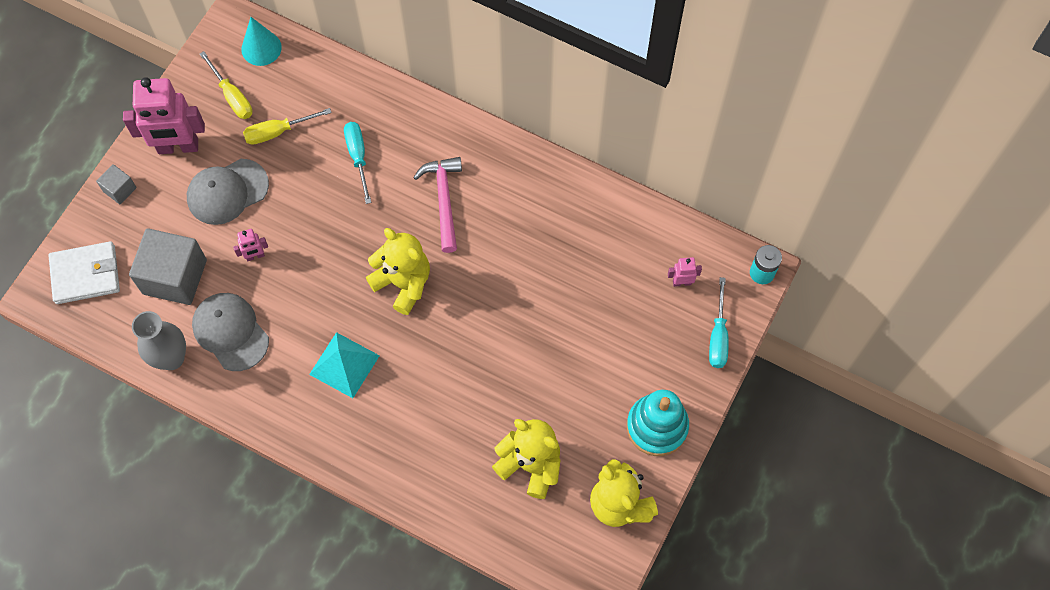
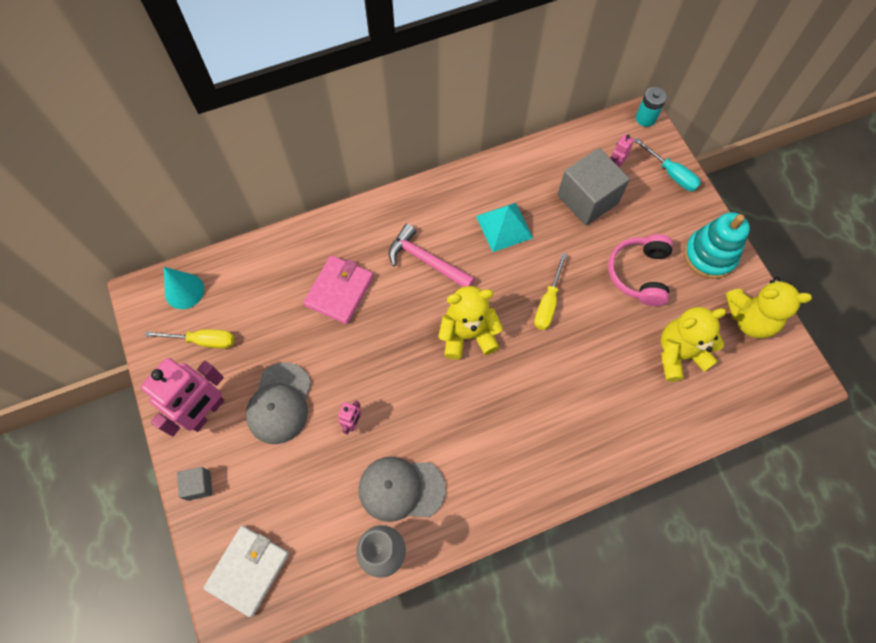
camera: 50 degrees left, 0 degrees up
grey cube [129,228,207,305] -> grey cube moved to [557,148,630,225]
yellow screwdriver [243,108,332,145] -> yellow screwdriver moved to [534,253,567,330]
turquoise pyramid [309,332,380,398] -> turquoise pyramid moved to [476,203,533,252]
turquoise screwdriver [344,122,371,204] -> pink wallet [304,255,373,324]
none -> pink headphones [608,234,673,306]

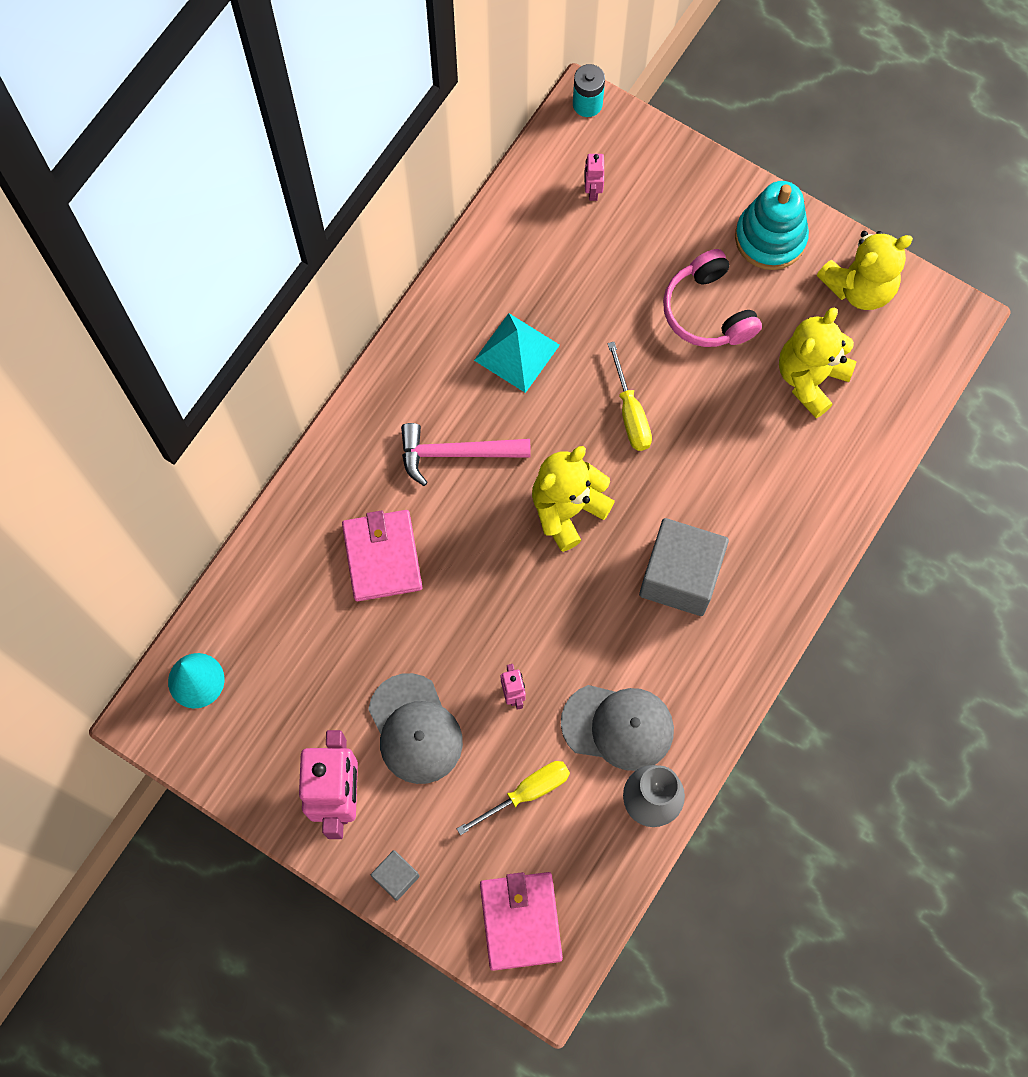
camera: 35 degrees left, 5 degrees up
yellow screwdriver [145,329,234,349] -> yellow screwdriver moved to [457,761,570,835]
white wallet [203,526,289,617] -> pink wallet [480,872,563,971]
grey cap [359,457,446,522] -> grey cap turned 135 degrees counterclockwise [561,685,674,771]
grey cube [557,148,630,225] -> grey cube moved to [639,518,729,616]
turquoise screwdriver [634,138,701,191] -> none

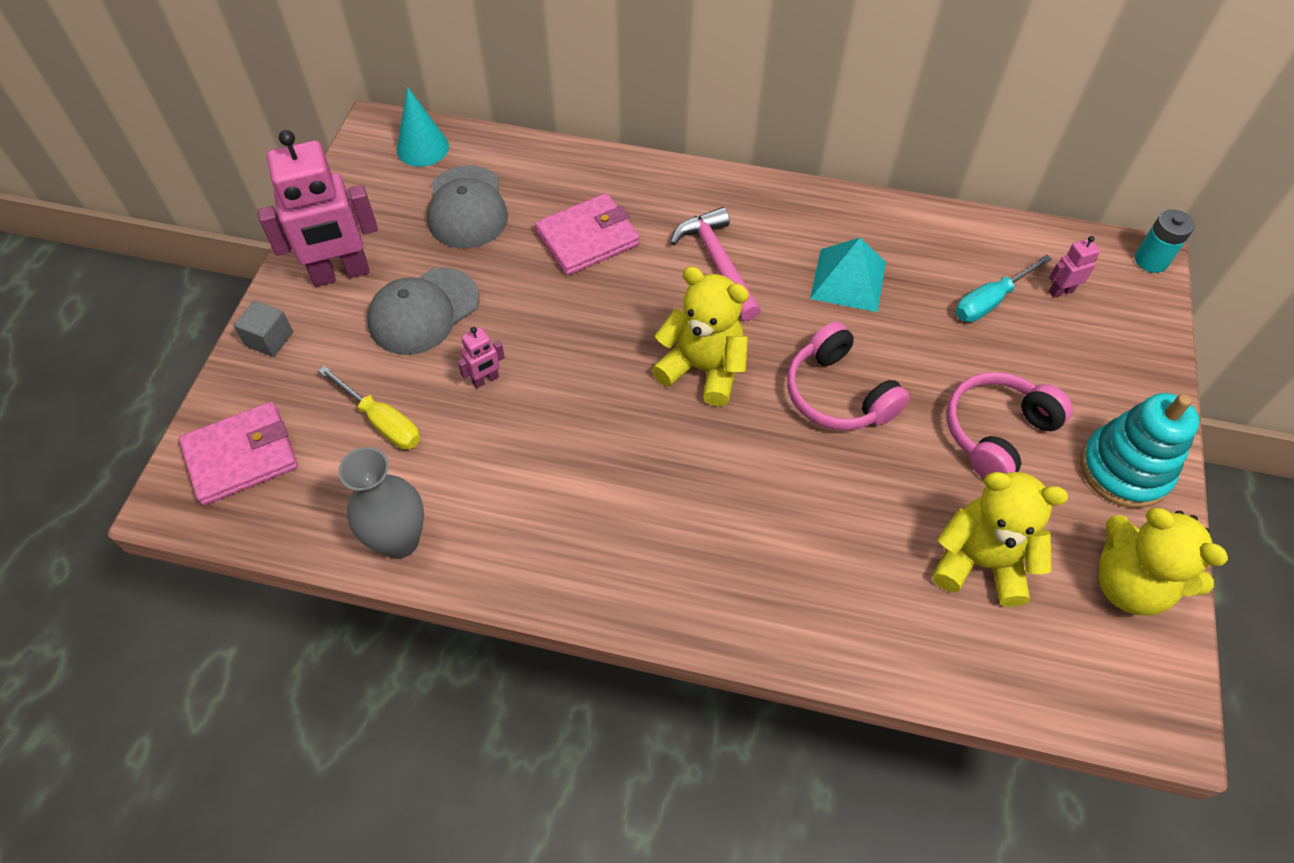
camera: 70 degrees right, 15 degrees down
grey cap [561,685,674,771] -> grey cap moved to [427,166,508,248]
yellow screwdriver [608,342,652,451] -> pink headphones [787,322,910,430]
grey cube [639,518,729,616] -> none
none -> turquoise screwdriver [956,254,1052,322]

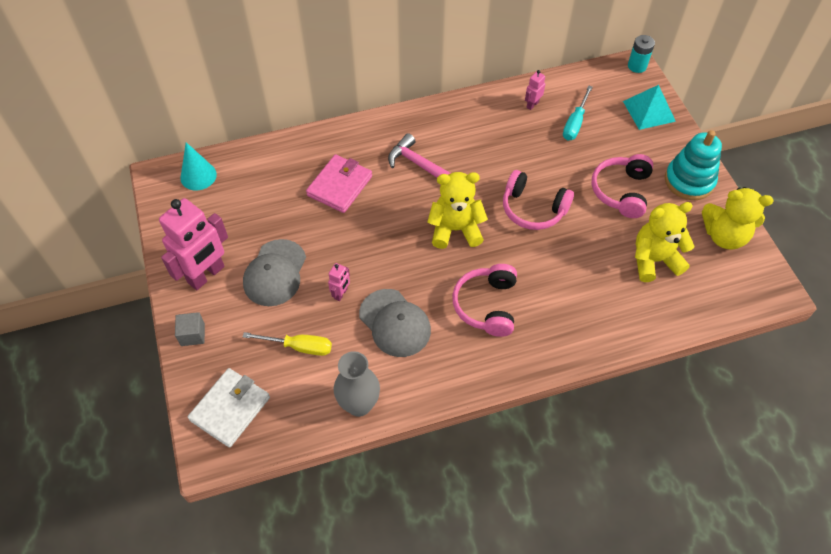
camera: 30 degrees left, 0 degrees up
pink wallet [179,402,298,505] -> white wallet [188,368,270,448]
grey cap [427,166,508,248] -> grey cap moved to [359,289,431,357]
turquoise pyramid [810,238,886,312] -> turquoise pyramid moved to [623,85,676,130]
pink robot [1049,236,1100,298] -> pink robot moved to [525,70,545,110]
none -> pink headphones [452,264,517,337]

